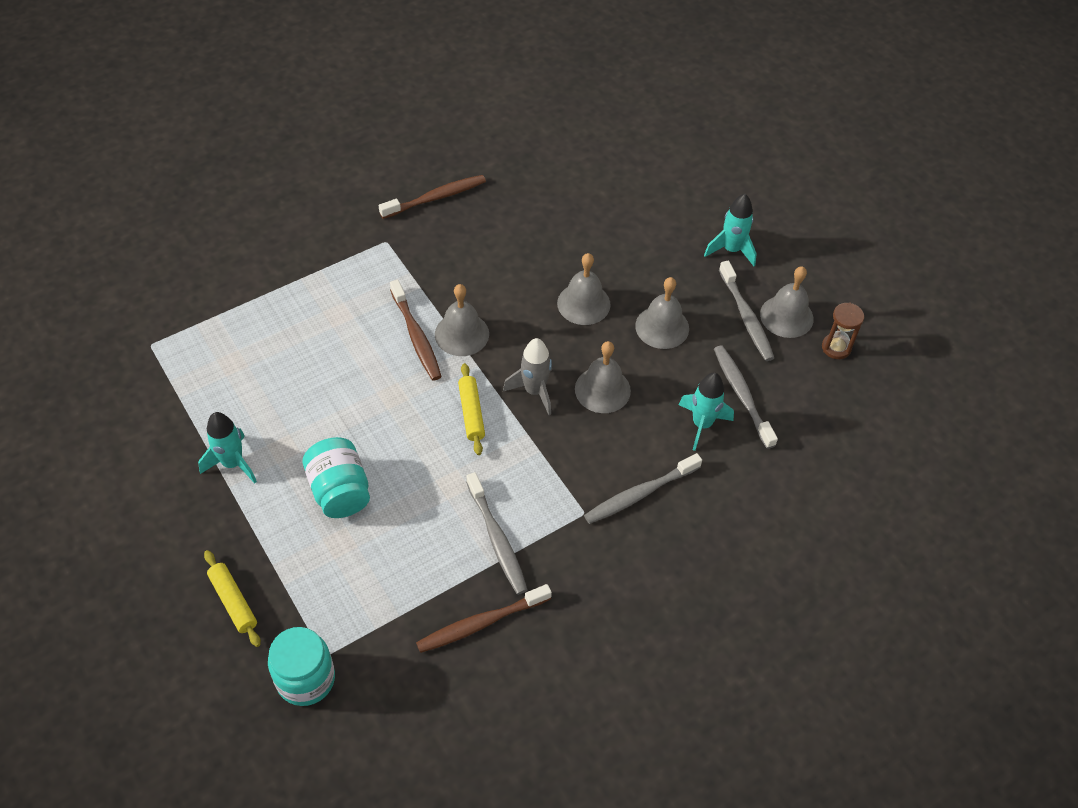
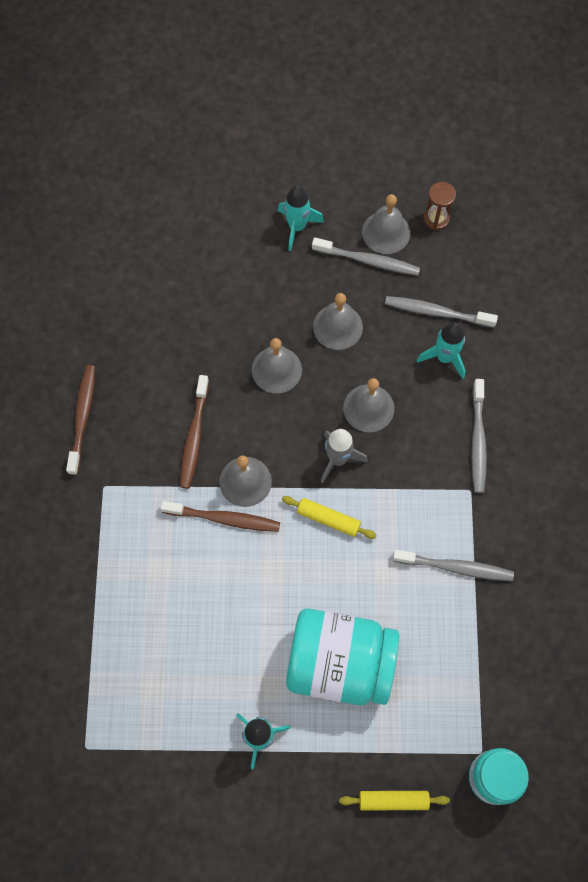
camera: 55 degrees left, 15 degrees up
turquoise jar [303,437,370,518] -> turquoise jar [286,608,399,705], size x1.63
brown toothbrush [416,584,552,653] -> brown toothbrush moved to [180,375,209,489]

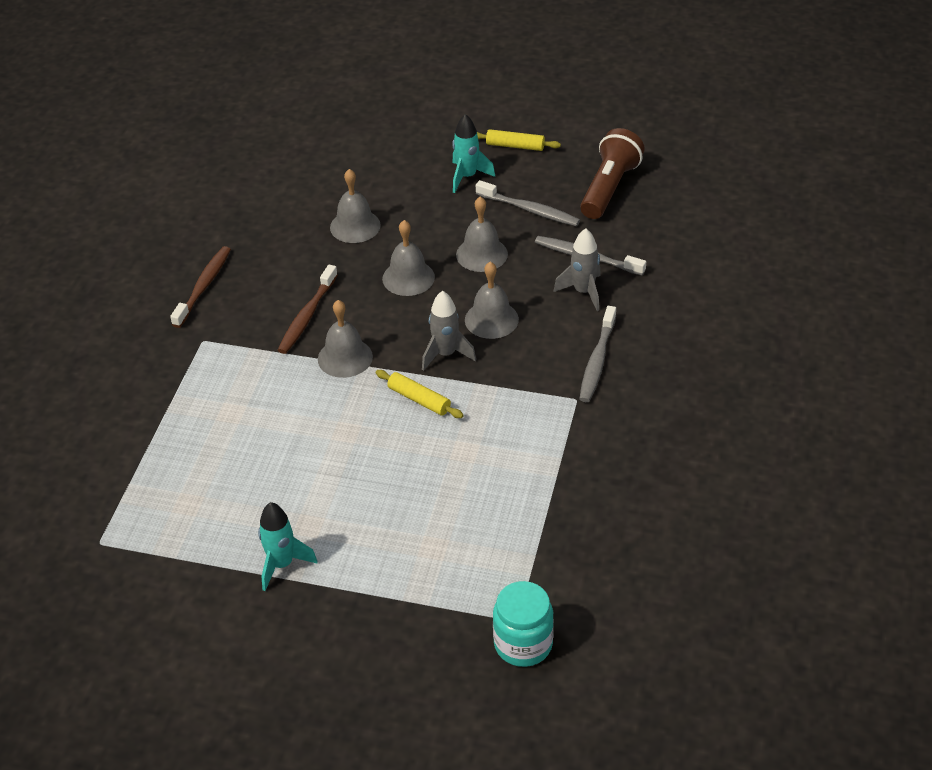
camera: 15 degrees right, 25 degrees down
brown toothbrush [161,501,280,532] -> none
turquoise jar [286,608,399,705] -> none
yellow rolling pin [339,791,450,810] -> yellow rolling pin moved to [477,129,561,151]
grey bell [362,194,410,254] -> grey bell moved to [330,169,381,243]
grey toothbrush [393,550,514,581] -> none
turquoise rocket [417,322,466,379] -> grey rocket [554,228,601,311]
brown hourglass [424,182,456,230] -> brown flashlight [580,128,645,219]

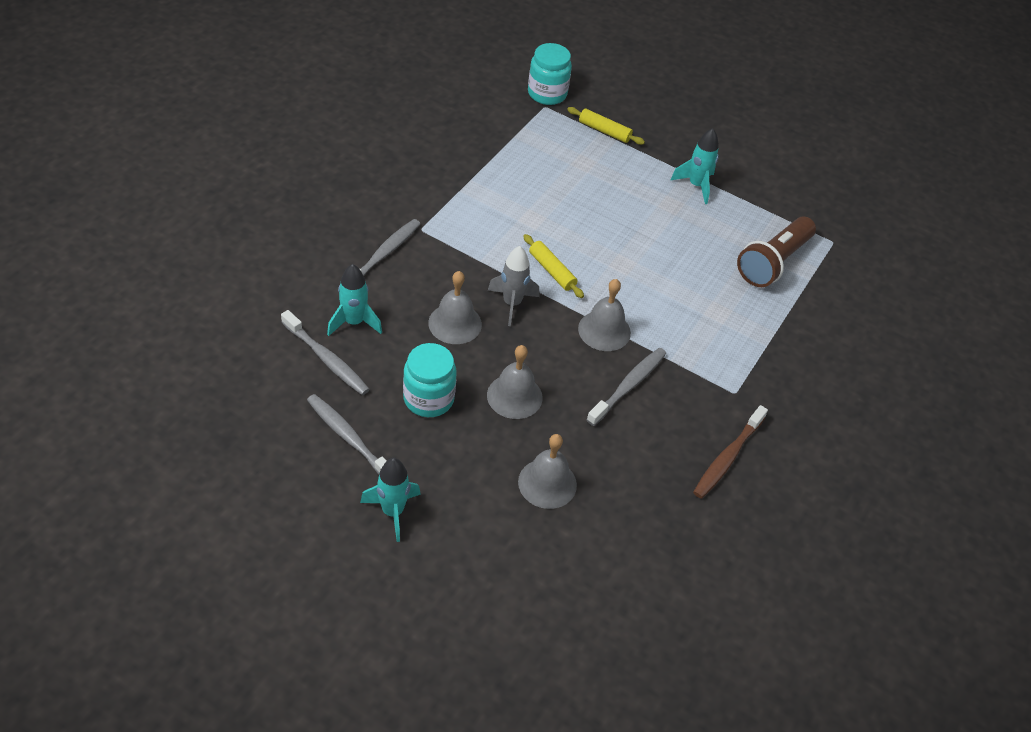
camera: 170 degrees left, 5 degrees up
brown toothbrush [278,264,338,354] -> grey toothbrush [586,348,666,426]
grey bell [456,197,508,272] -> turquoise jar [403,343,457,417]
yellow rolling pin [477,129,561,151] -> yellow rolling pin moved to [567,107,645,145]
grey rocket [554,228,601,311] -> turquoise rocket [327,264,382,336]
brown flashlight [580,128,645,219] -> brown flashlight moved to [737,217,816,287]

